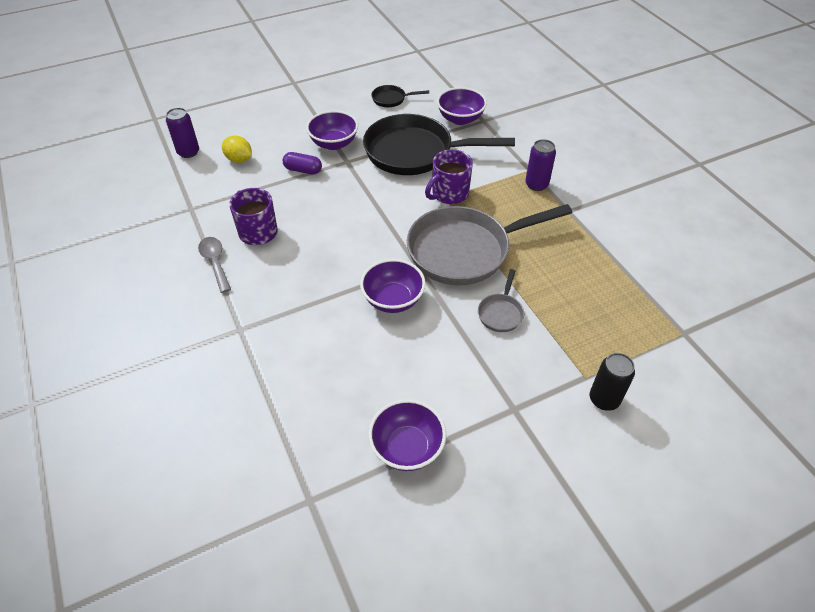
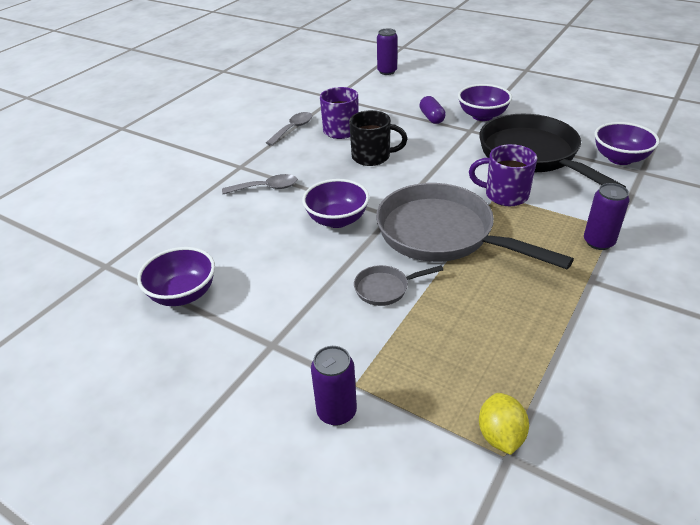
camera: 60 degrees right, 10 degrees down
yellow lemon [222,136,252,163] -> yellow lemon moved to [479,393,529,455]
black pan [371,85,429,107] -> none
black can [590,353,635,411] -> purple can [311,346,357,426]
none -> grey spoon [222,174,297,194]
none -> black mug [349,110,408,166]

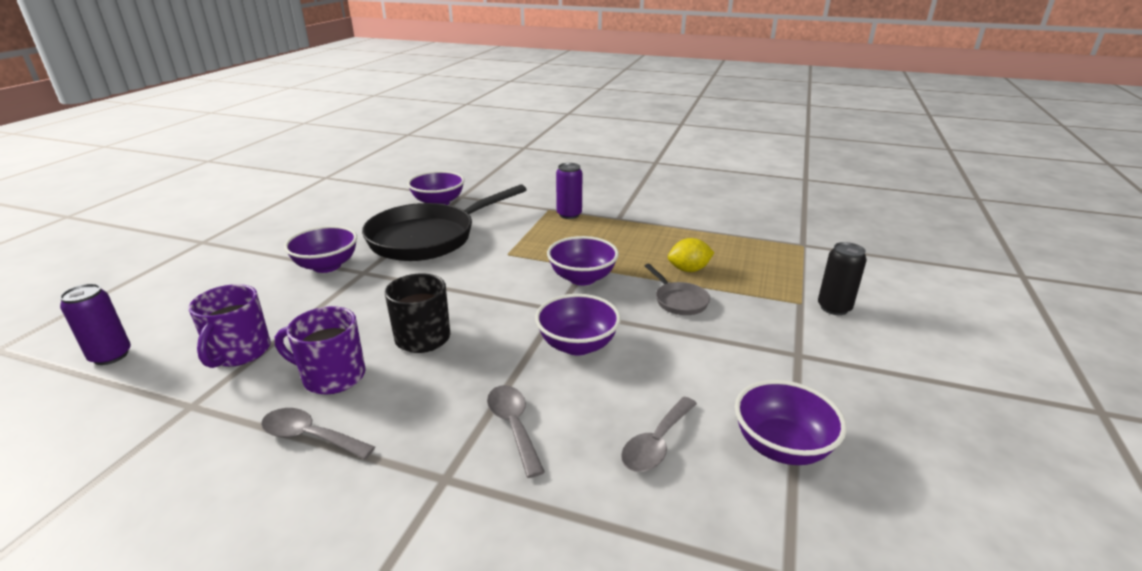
camera: 105 degrees left, 10 degrees down
purple can [311,346,357,426] -> black can [818,242,867,315]
grey pan [376,183,574,269] -> purple bowl [547,236,619,285]
purple capsule [419,96,446,124] -> none
purple mug [469,144,537,206] -> purple mug moved to [189,284,271,368]
yellow lemon [479,393,529,455] -> yellow lemon moved to [668,238,715,272]
none -> grey spoon [621,397,697,472]

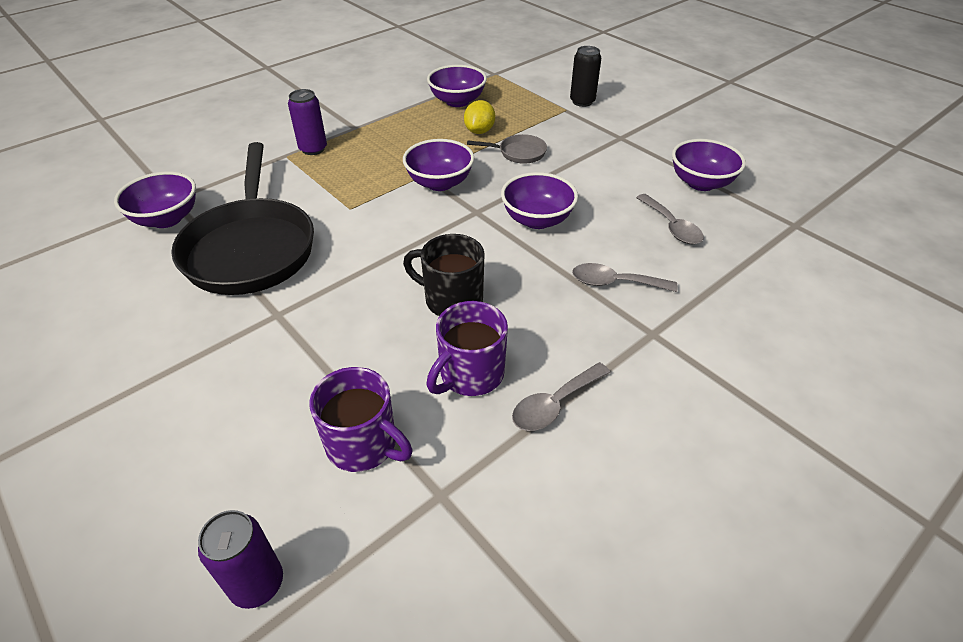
camera: 60 degrees left, 15 degrees up
purple bowl [284,226,357,273] -> purple bowl moved to [427,65,487,107]

